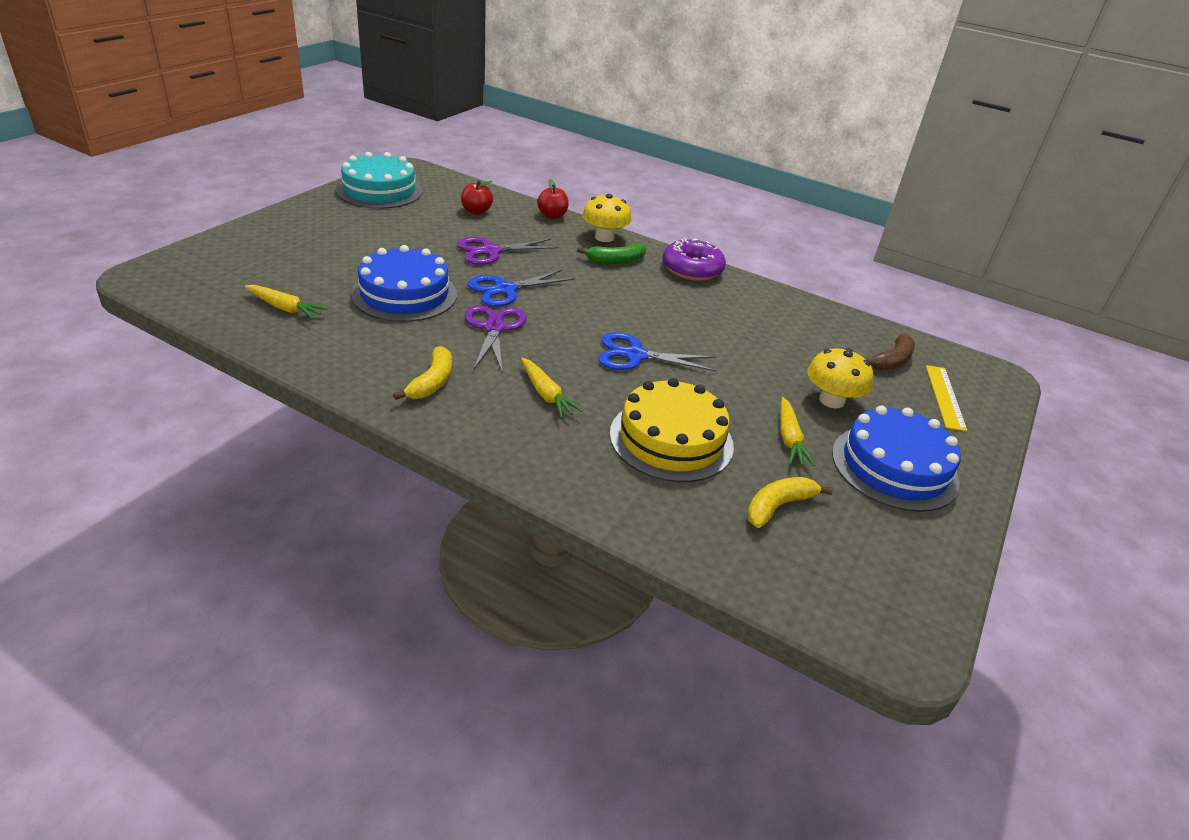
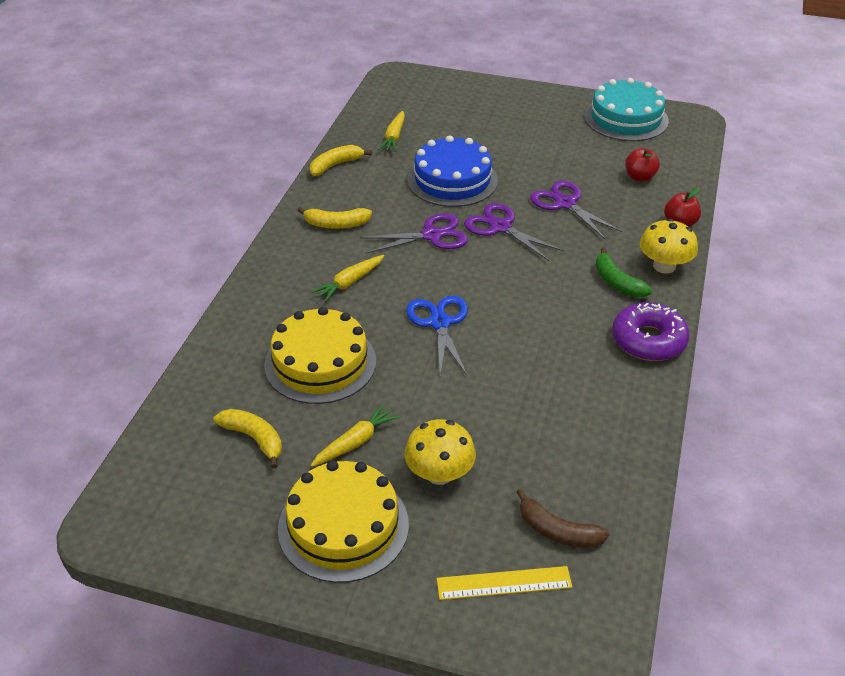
camera: 80 degrees right, 5 degrees up
blue scissors [468,269,575,307] -> purple scissors [464,203,564,261]
yellow carrot [780,397,816,466] -> yellow carrot turned 150 degrees clockwise [310,404,400,467]
blue cake [832,405,961,512] -> yellow cake [278,460,409,583]
none -> yellow banana [310,145,372,176]

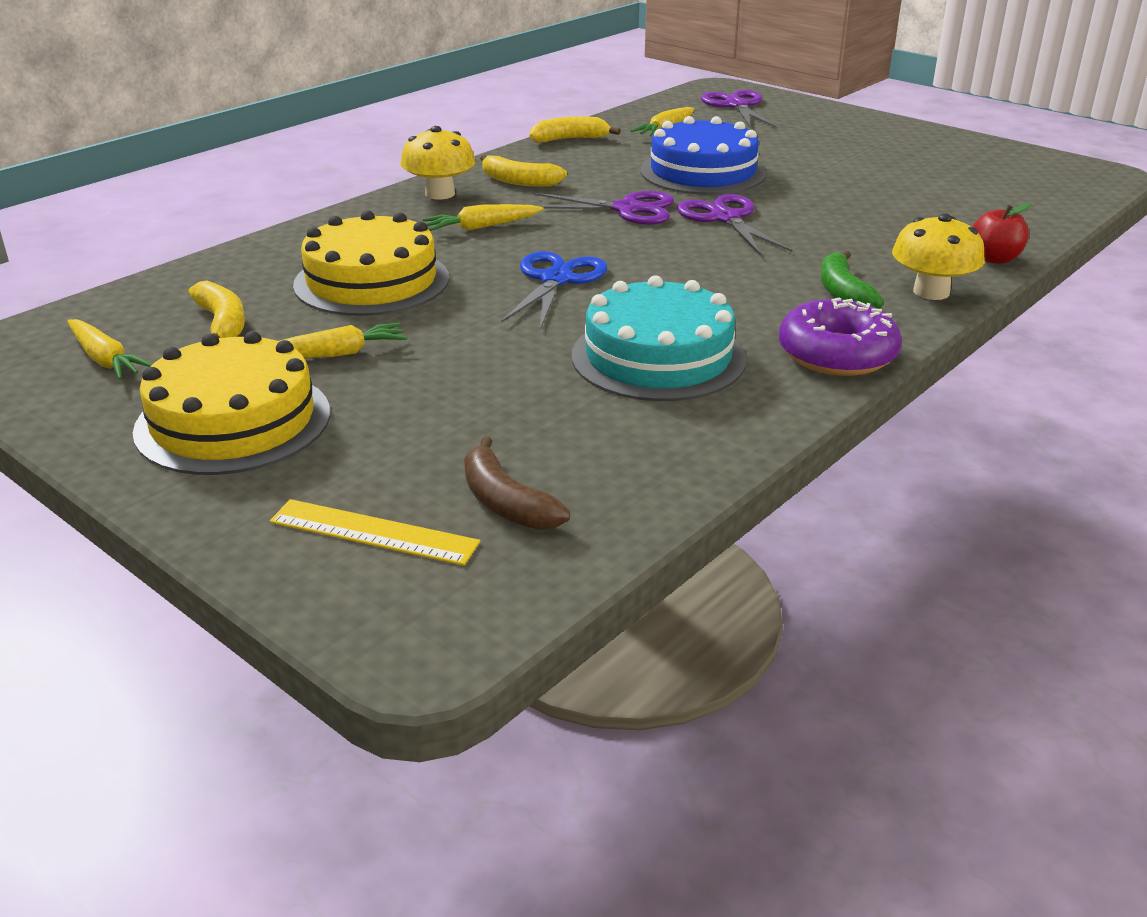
camera: 25 degrees right, 10 degrees down
yellow mushroom [405,419,476,485] -> yellow mushroom moved to [400,126,476,200]
purple scissors [530,181,623,240] -> purple scissors moved to [701,90,777,128]
turquoise cake [584,78,669,141] -> turquoise cake moved to [572,275,746,401]
red apple [625,148,660,182] -> none
none -> yellow carrot [67,319,152,380]

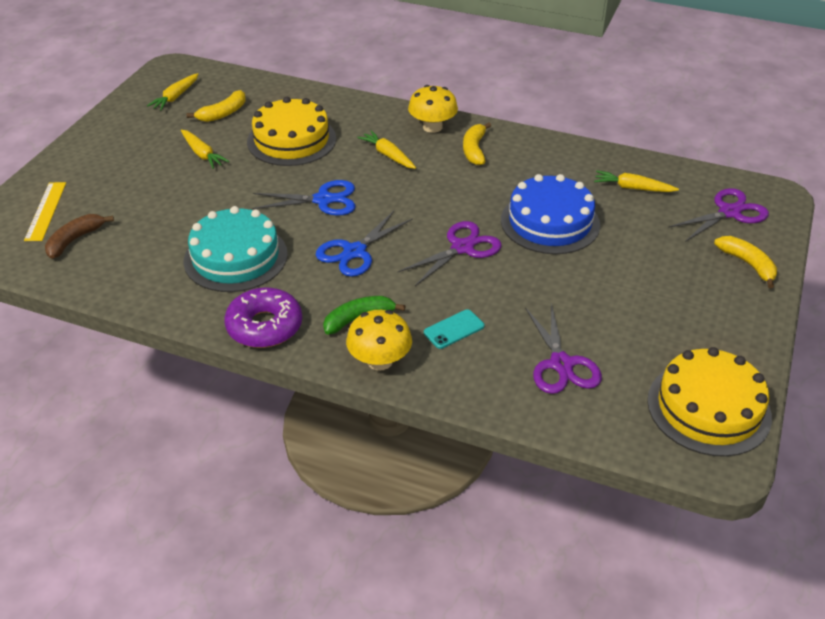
camera: 70 degrees right, 10 degrees up
yellow cake [133,331,330,475] -> yellow cake moved to [647,347,772,457]
yellow banana [530,116,621,142] -> yellow banana moved to [714,236,777,288]
purple scissors [533,191,674,225] -> purple scissors moved to [525,303,602,394]
red apple [972,203,1031,264] -> none
none -> blue scissors [316,211,413,277]
none -> turquoise phone [424,309,485,349]

